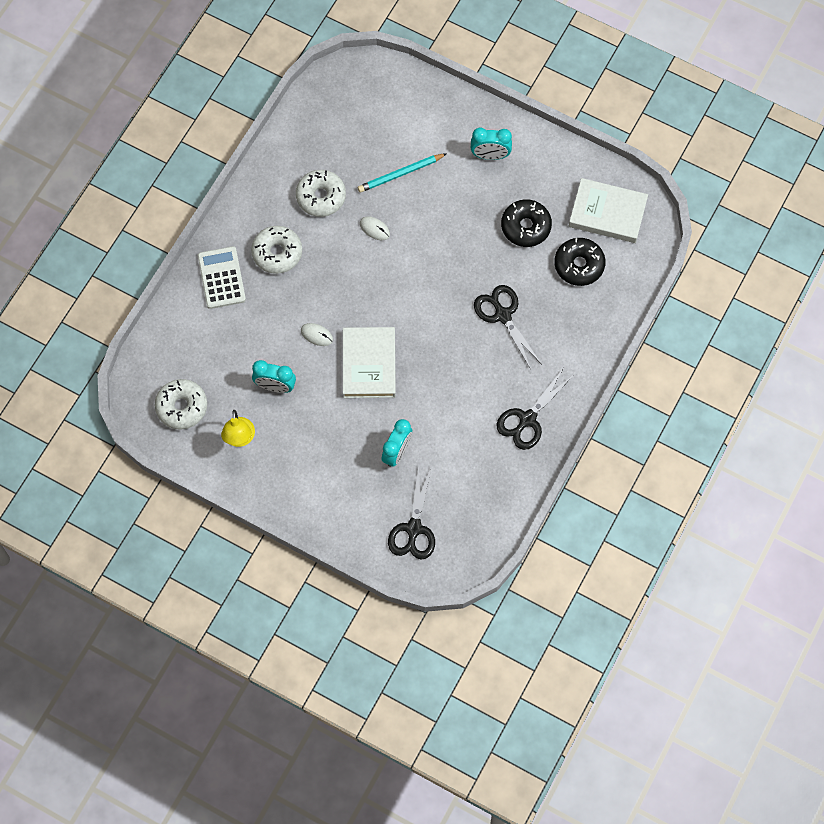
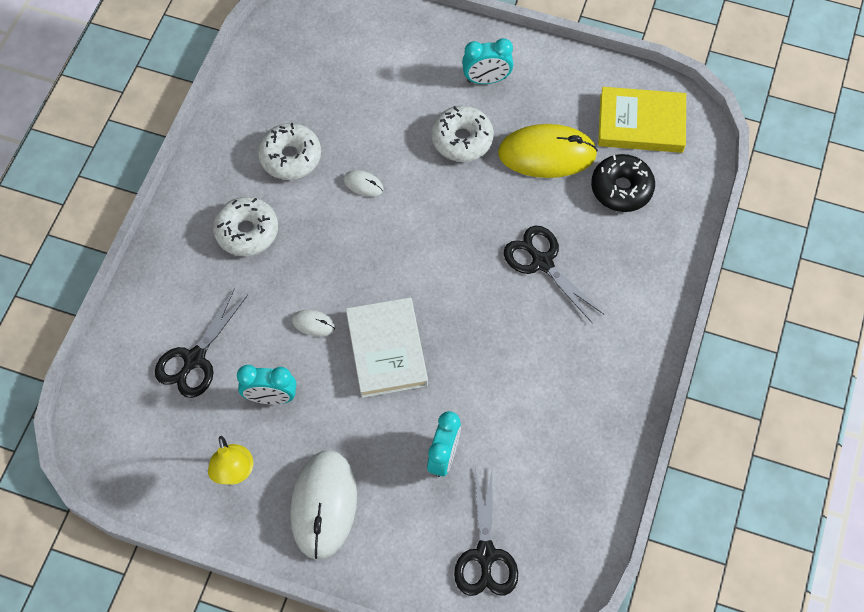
camera: 10 degrees left, 5 degrees down
white donut [155,379,207,429] -> white donut moved to [431,106,494,162]
white calculator [198,246,246,309] -> none
turquoise pencil [358,153,447,193] -> none
black scissors [496,369,573,450] -> black scissors moved to [155,288,248,398]
black donut [501,199,552,247] -> yellow mouse [498,124,598,178]
white book [569,178,648,243] -> yellow book [598,87,686,153]
none -> white mouse [290,450,357,560]

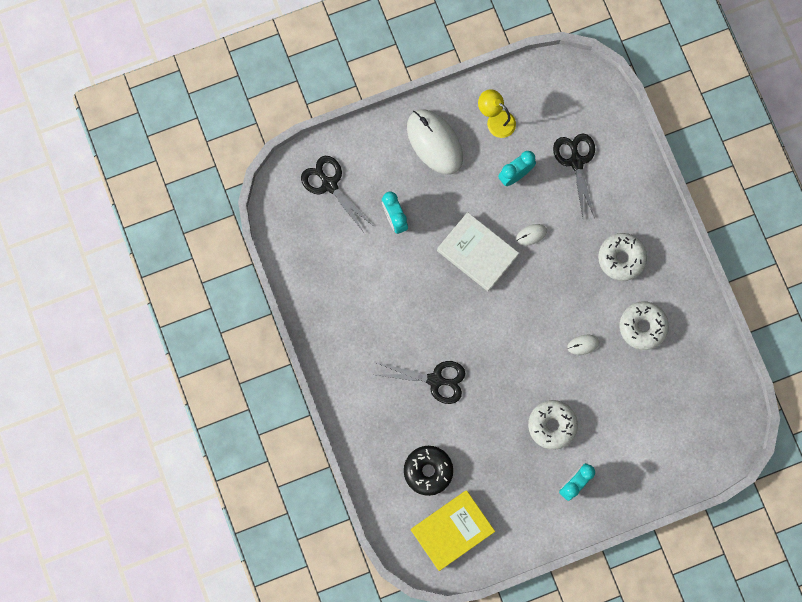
camera: 140 degrees right, 15 degrees up
yellow mouse [498,124,598,178] -> none

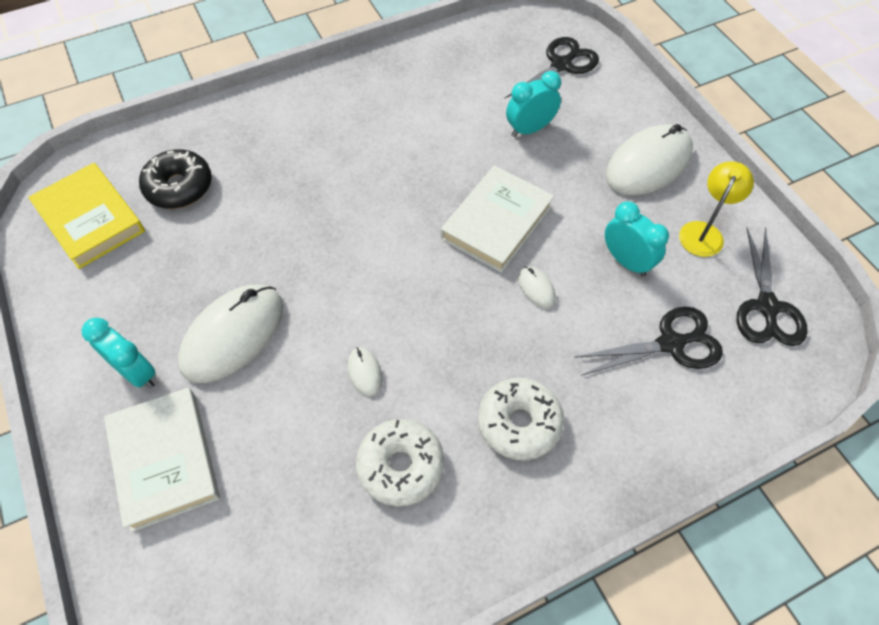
camera: 85 degrees right, 20 degrees down
black scissors [377,361,465,404] -> black scissors moved to [737,227,808,346]
white donut [528,400,578,450] -> white mouse [178,285,284,383]
none -> white book [104,387,220,532]

